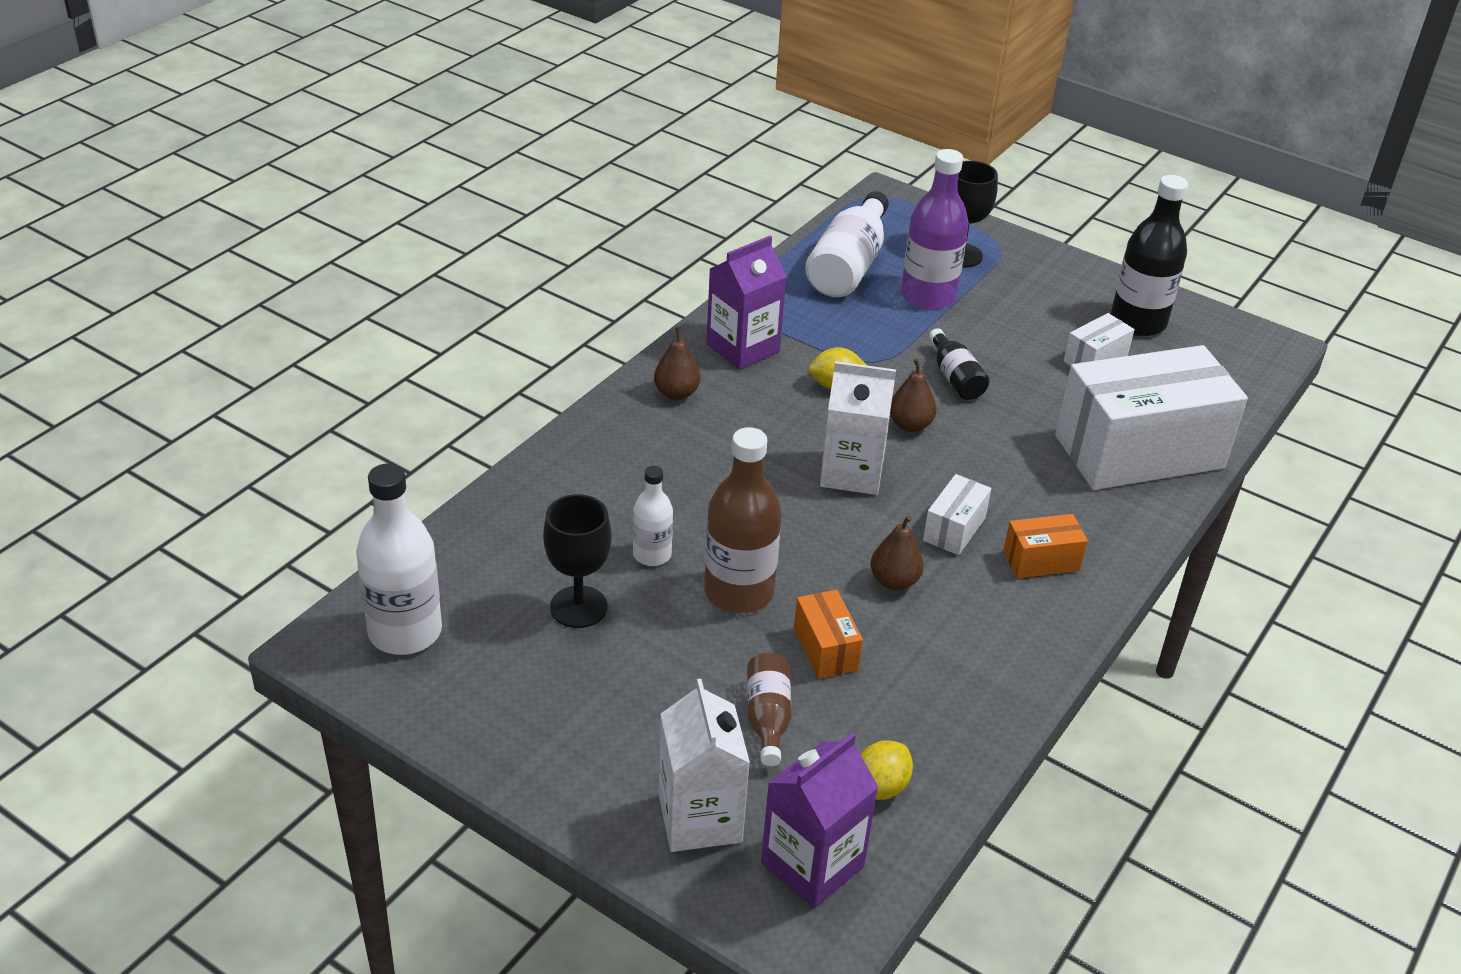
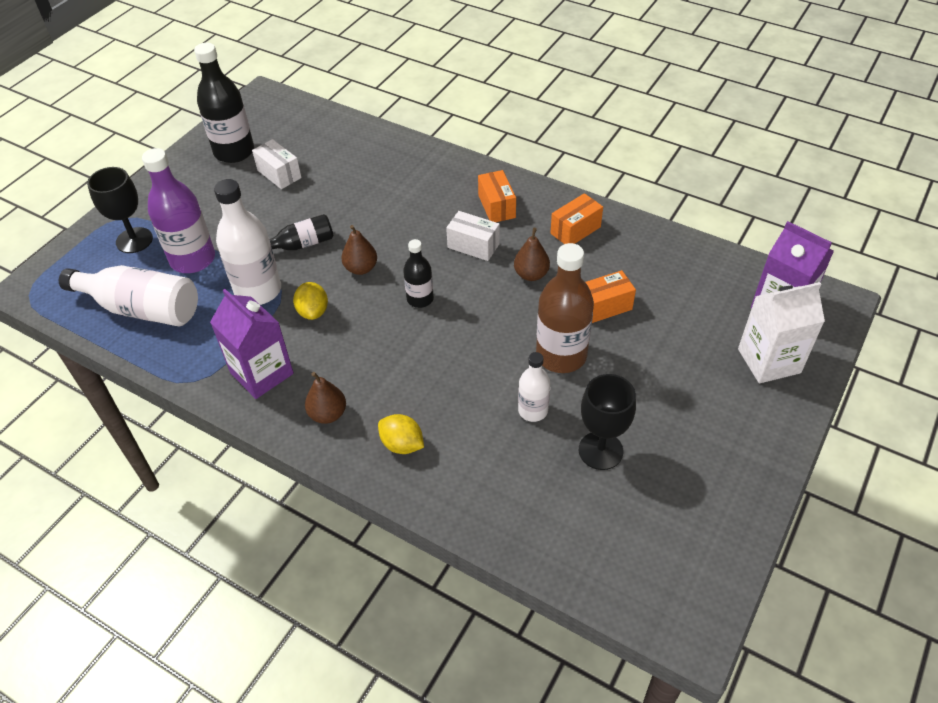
camera: 90 degrees left, 10 degrees up
white bottle [356,463,442,655] -> white bottle moved to [214,179,281,305]
brown bottle [747,653,791,766] -> none
white carton [820,361,896,495] -> black bottle [403,239,434,308]
yellow lemon [861,740,913,800] -> yellow lemon moved to [378,414,424,454]
white box [1055,345,1248,490] -> none
none -> orange box [551,193,603,244]

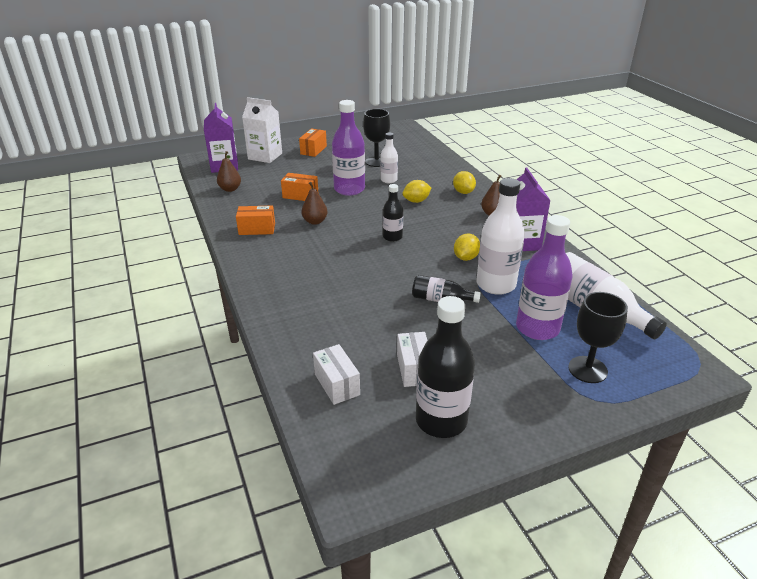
camera: 145 degrees left, 15 degrees down
brown pear [341,225,377,275] -> brown pear moved to [217,151,241,192]
white box [446,211,500,261] -> white box moved to [313,344,360,405]
orange box [478,170,516,222] -> orange box moved to [299,128,327,157]
brown bottle [536,243,594,373] -> purple bottle [332,100,365,196]
none -> yellow lemon [402,180,431,203]

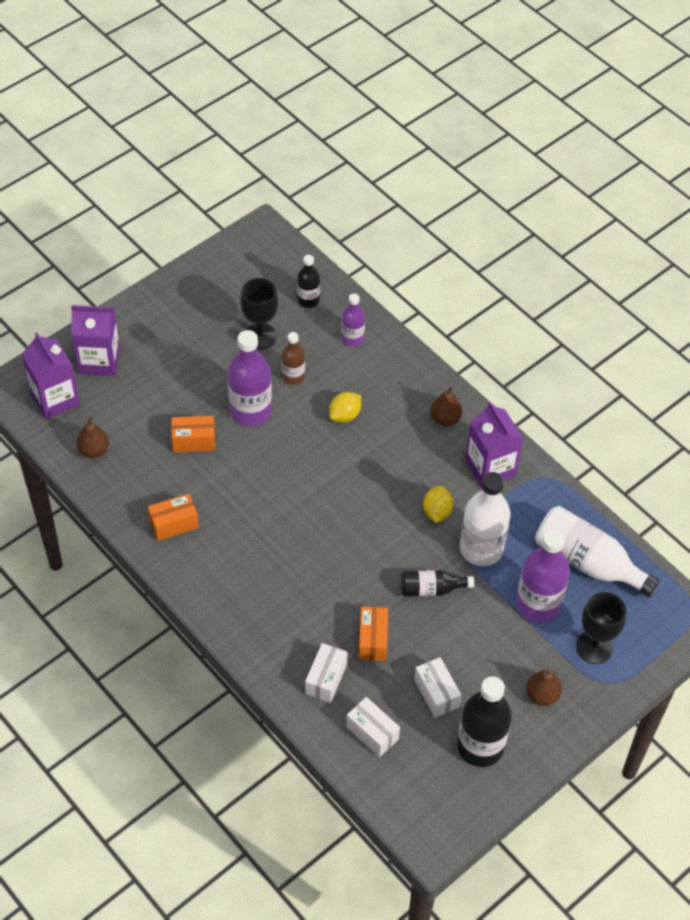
camera: 20 degrees left, 20 degrees up
white carton [242,97,282,163] -> purple carton [71,305,120,376]
orange box [299,128,327,157] -> orange box moved to [359,606,388,661]
brown pear [302,182,328,225] -> brown pear moved to [526,669,562,706]
white bottle [380,132,398,183] -> brown bottle [281,332,305,385]
black bottle [383,184,403,242] -> black bottle moved to [297,255,320,308]
yellow lemon [453,171,476,194] -> none
none -> white box [305,643,348,703]
none -> purple bottle [341,293,365,347]

